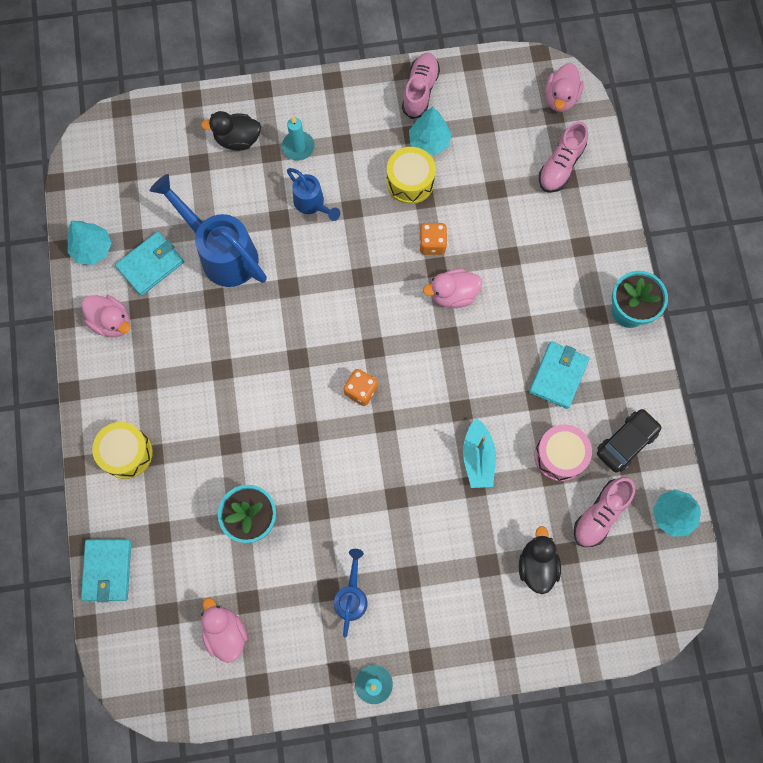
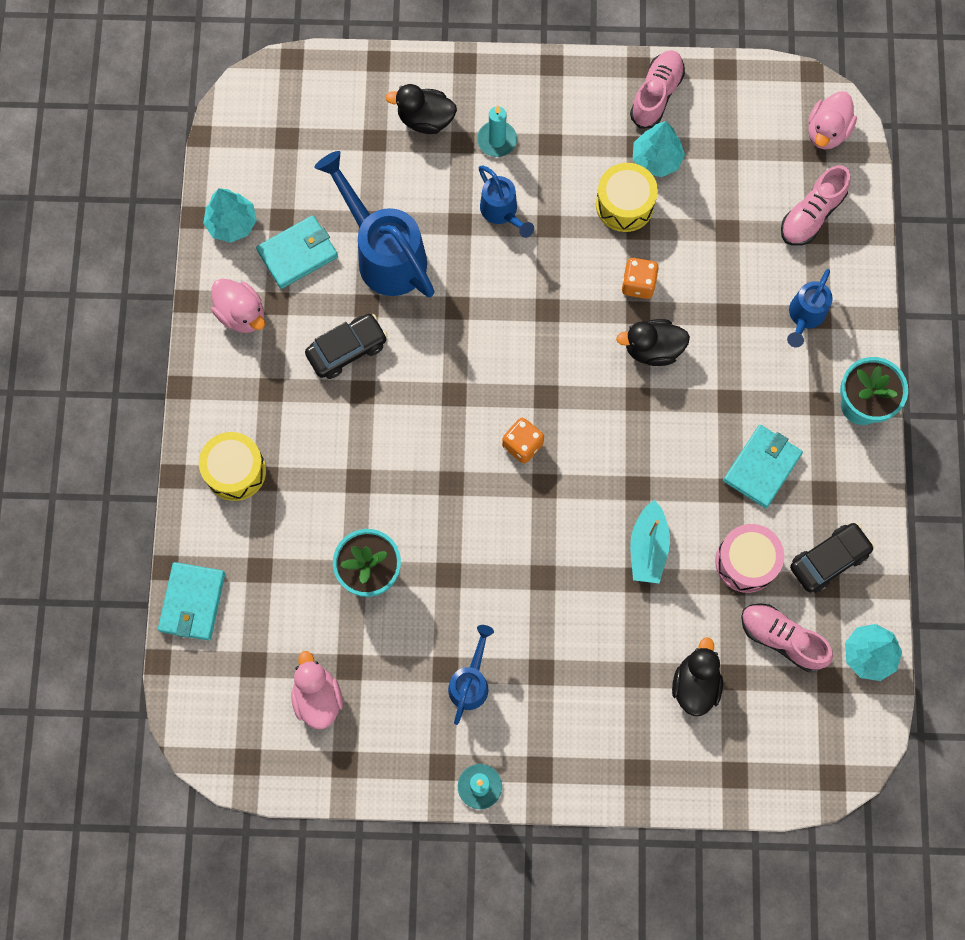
camera: 10 degrees right, 0 degrees up
pink duck [423,269,482,308] -> black duck [616,319,690,366]
pink shoe [574,477,635,547] -> pink shoe turned 75 degrees clockwise [741,603,833,672]
none -> black car [305,314,388,379]
none -> blue watering can [787,269,833,348]

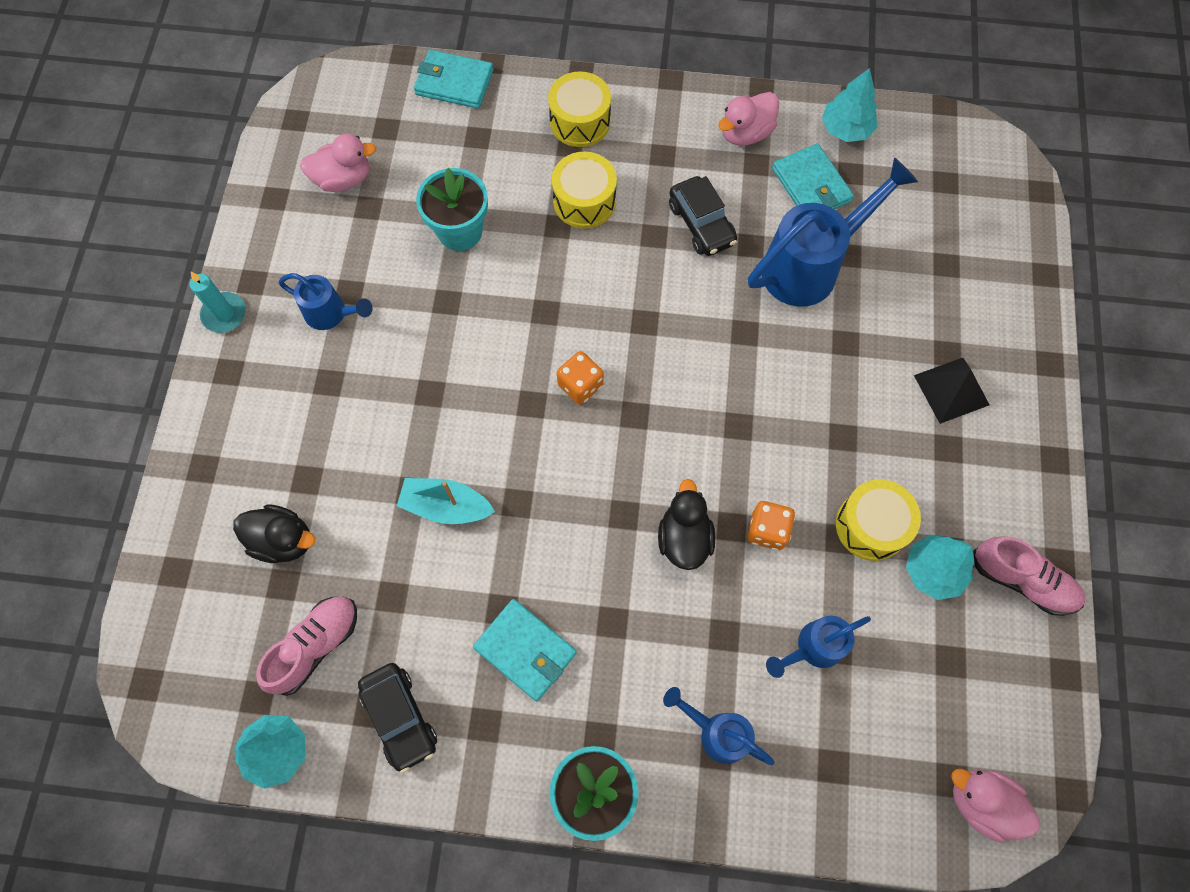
camera: 95 degrees right, 5 degrees down
black duck [386,84,457,134] -> none
turquoise candle [477,105,517,157] -> black pyramid [914,358,989,424]
blue watering can [479,165,534,238] -> blue watering can moved to [766,616,871,678]
pink drum [715,524,784,593] -> none
pink shoe [781,165,850,246] -> none
none -> yellow drum [552,152,617,229]

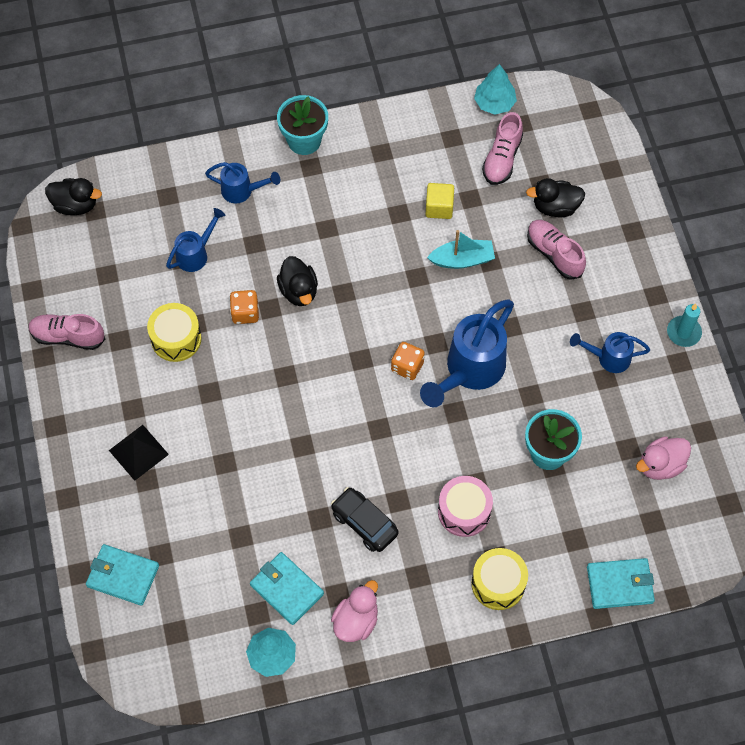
camera: 160 degrees right, 5 degrees down
black car [358,663,437,773] -> none
turquoise wallet [473,599,577,702] -> turquoise wallet moved to [86,544,159,606]
yellow drum [552,152,617,229] -> pink drum [438,476,493,537]
blue watering can [748,157,918,307] -> blue watering can moved to [420,299,514,407]
turquoise tree [906,535,974,600] -> none
pink duck [951,769,1040,843] -> black duck [45,178,102,215]
none -> yellow cube [425,183,454,219]
none -> pink shoe [527,220,586,280]

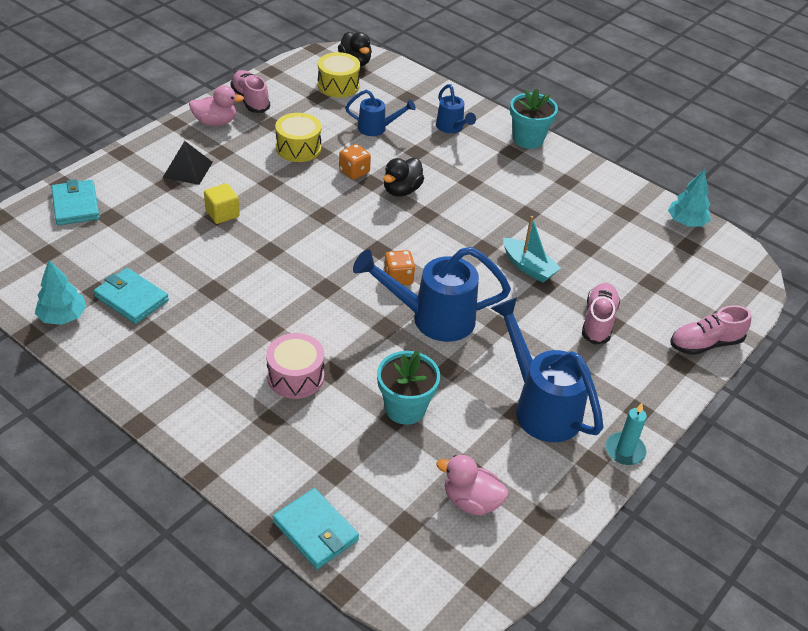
camera: 50 degrees right, 20 degrees down
turquoise wallet [250,552,324,625] -> turquoise wallet turned 60 degrees counterclockwise [94,268,169,324]
black car [331,487,398,552] -> none
pink duck [331,580,378,642] -> pink duck moved to [189,85,244,126]
yellow cube [425,183,454,219] -> yellow cube moved to [204,183,240,224]
yellow drum [471,548,528,610] -> yellow drum moved to [318,52,360,97]
pink shoe [482,112,523,185] -> pink shoe moved to [670,305,751,355]
black duck [526,178,585,217] -> none
blue watering can [570,332,650,373] -> blue watering can [491,297,603,442], size x1.82

